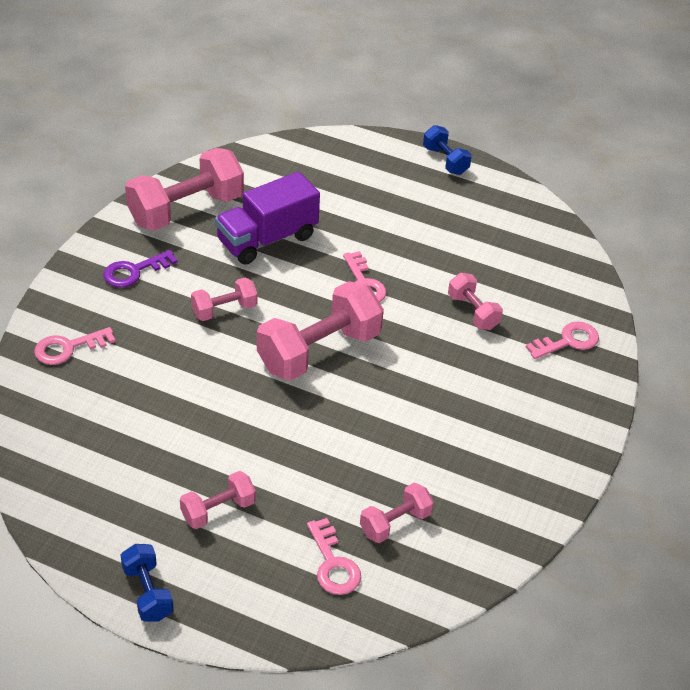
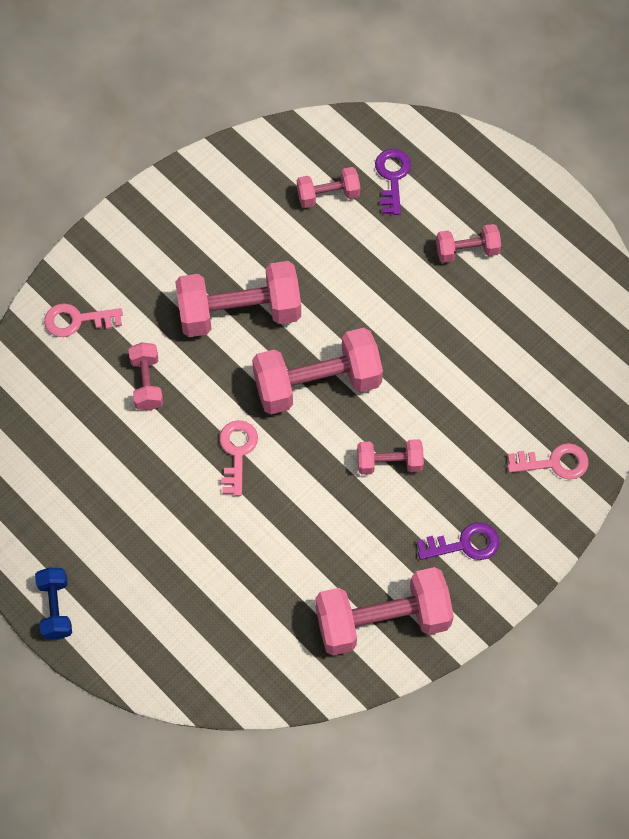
camera: 155 degrees left, 20 degrees up
blue dumbbell [121,544,174,621] -> none
purple truck [215,172,320,265] -> none
pink key [307,518,361,595] -> purple key [375,149,411,215]
none -> pink dumbbell [175,261,301,337]

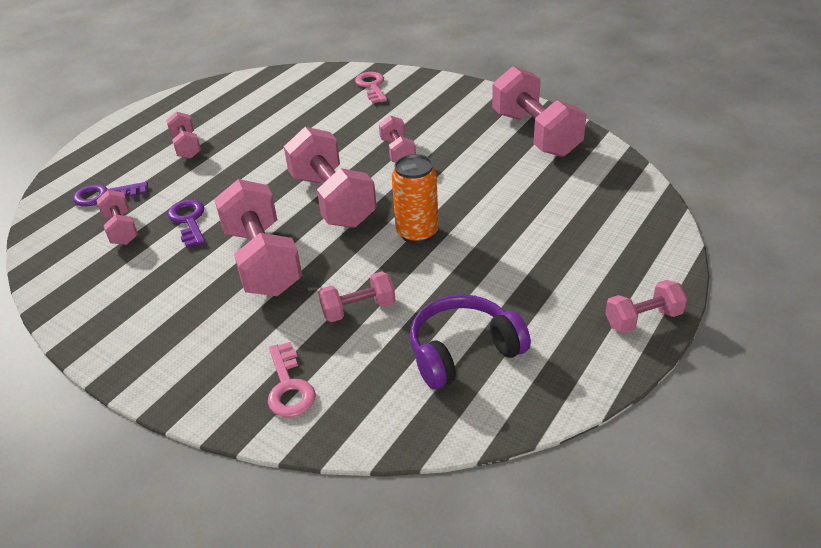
camera: 100 degrees left, 25 degrees down
blue dumbbell [35,568,72,640] -> pink dumbbell [605,280,687,333]
pink key [220,420,258,496] -> orange can [392,154,438,244]
purple key [417,522,499,560] -> purple key moved to [168,200,205,247]
none -> purple headphones [410,294,531,389]

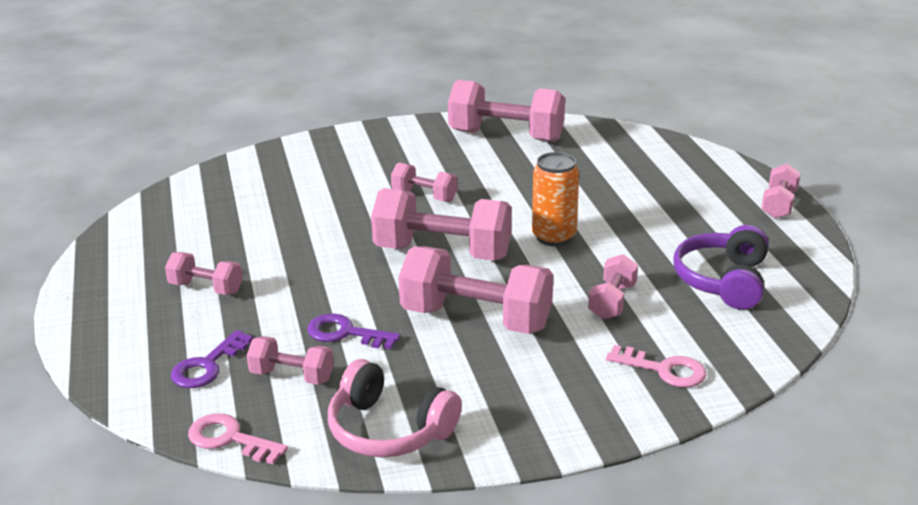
camera: 50 degrees left, 10 degrees down
pink key [355,72,387,103] -> pink key moved to [188,413,288,464]
none -> pink headphones [328,359,462,457]

